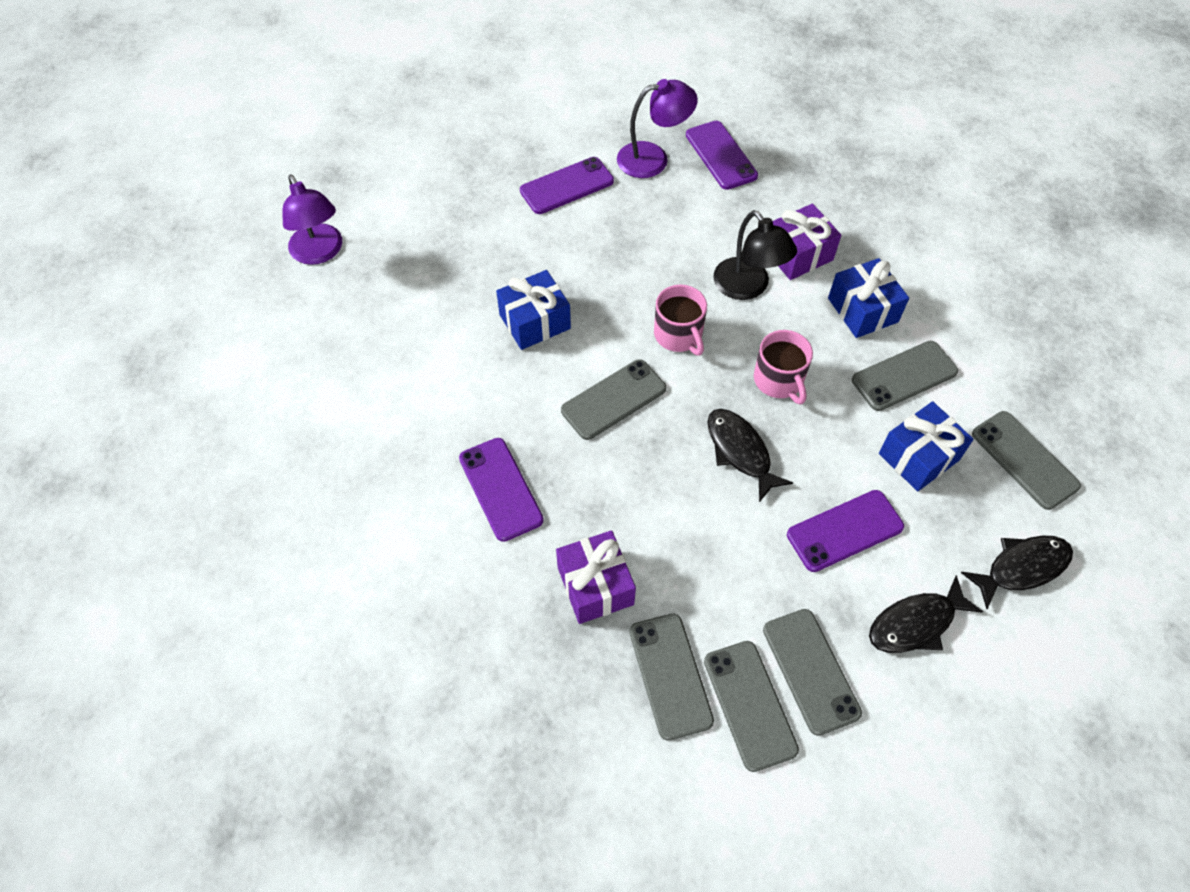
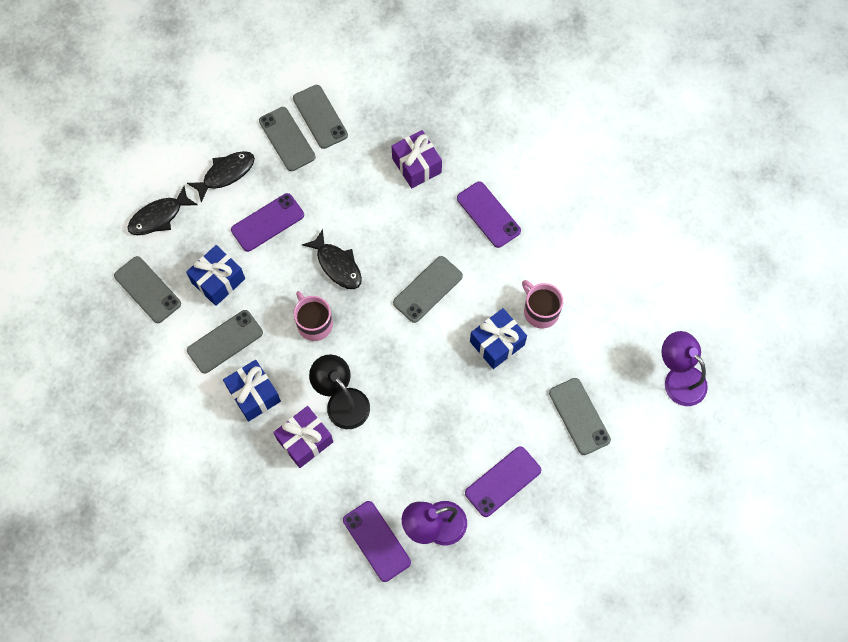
camera: 170 degrees right, 10 degrees up
grey phone [629,614,714,741] -> grey phone moved to [549,378,611,455]
pink mug [654,285,707,356] -> pink mug moved to [522,280,563,329]

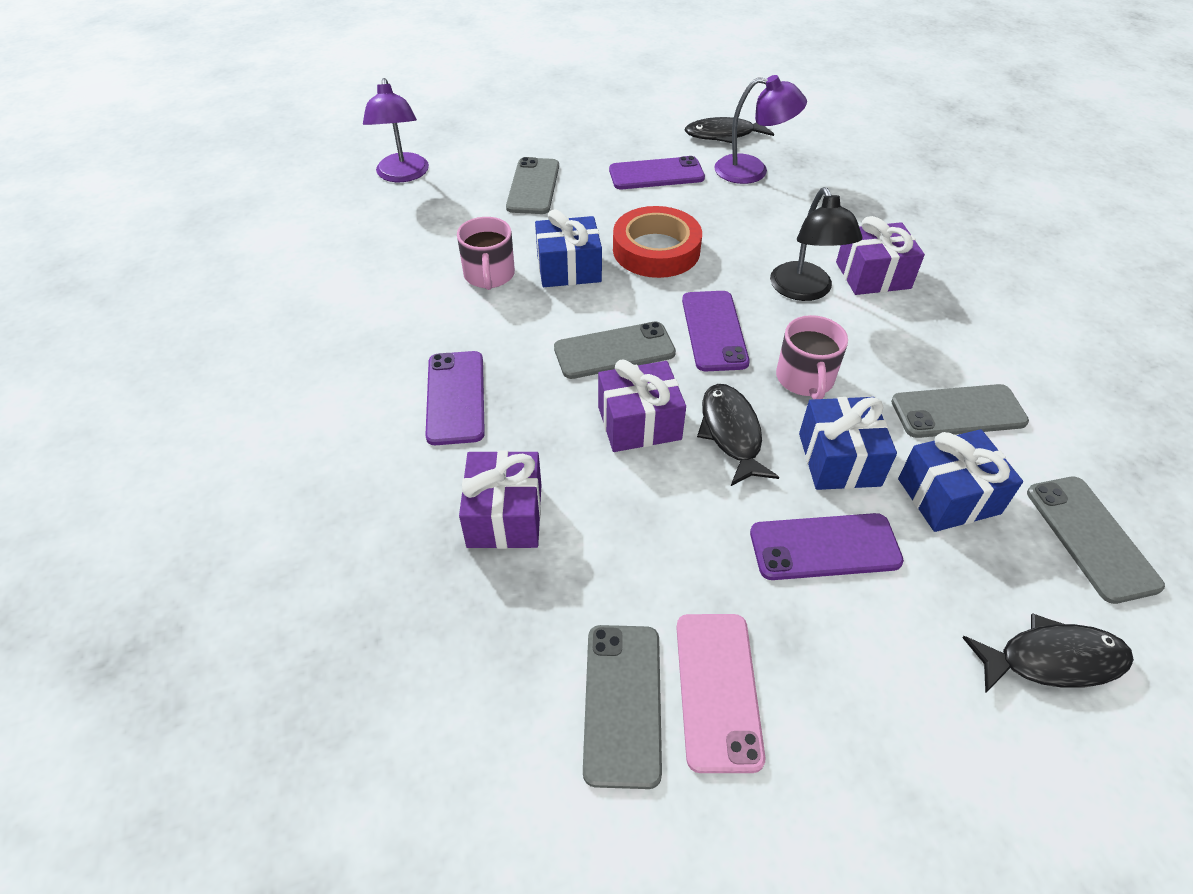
camera: 150 degrees left, 20 degrees down
black fish [187,151,255,202] -> black fish moved to [684,117,774,143]
blue gift [223,360,281,421] -> blue gift moved to [799,397,897,490]
grey phone [259,107,316,171] -> pink phone [676,614,766,773]
purple phone [343,501,411,582] -> purple phone moved to [682,291,750,371]
none -> purple gift [598,359,686,452]
none -> red tape [613,206,702,278]

